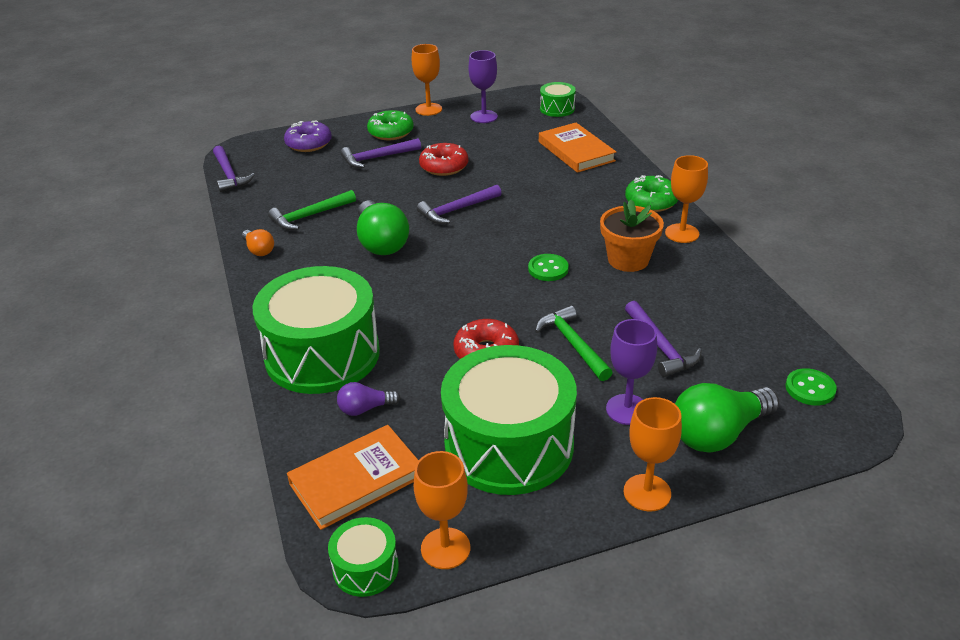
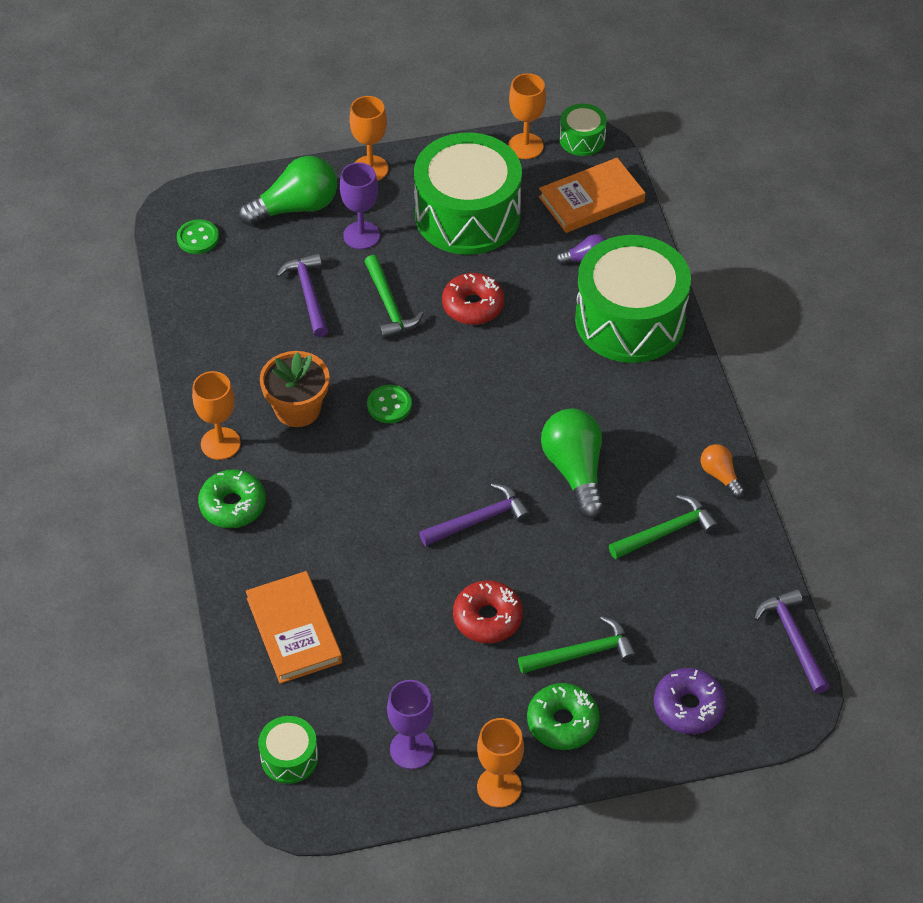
camera: 175 degrees left, 15 degrees up
purple hammer [340,138,421,168] -> green hammer [518,616,637,674]

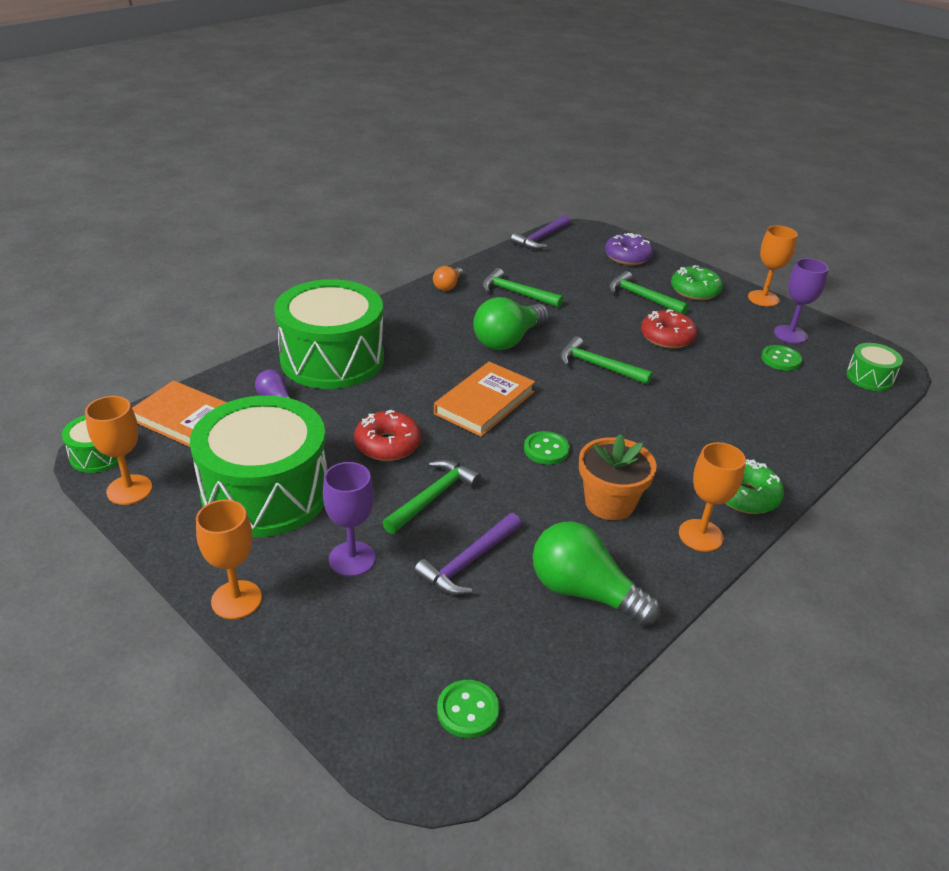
camera: 125 degrees left, 15 degrees down
green light bulb [238,156,337,226] -> green light bulb moved to [533,522,661,626]
orange book [246,571,342,684] -> orange book moved to [434,361,535,437]
purple hammer [419,483,531,546] -> green hammer [560,336,653,385]
none -> green button [761,345,802,371]

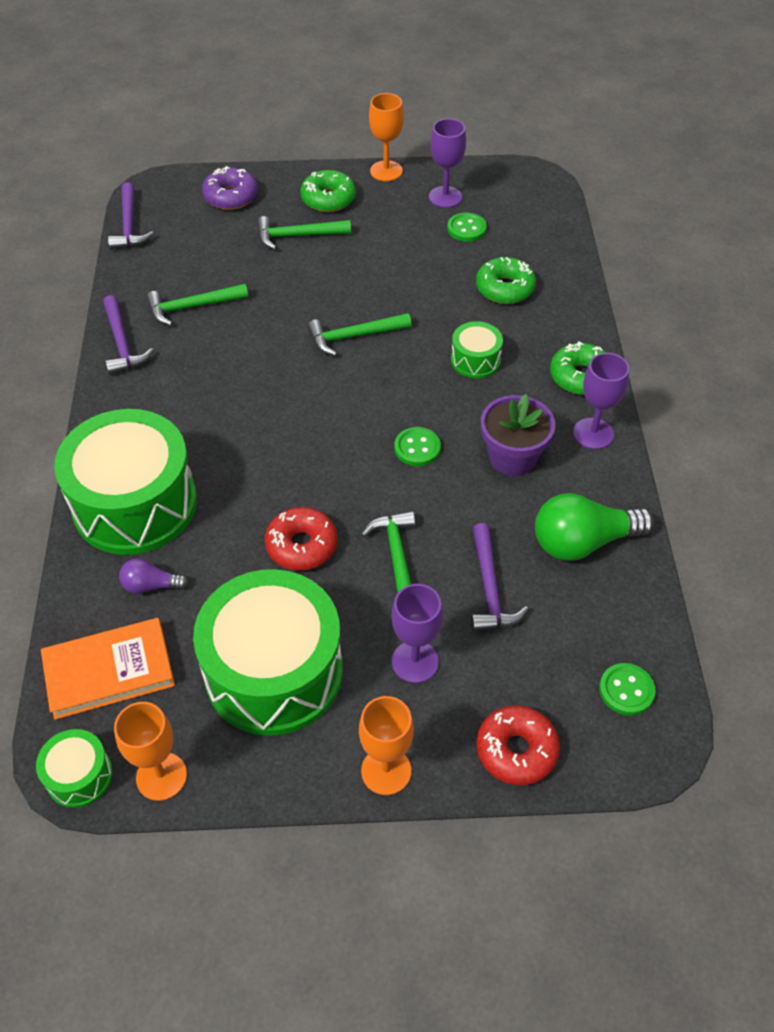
camera: 45 degrees left, 15 degrees up
orange light bulb [433,266,463,291] -> purple hammer [103,295,153,375]
orange book [434,361,535,437] -> none
green light bulb [473,297,549,350] -> none
orange flower pot [579,434,657,520] -> purple flower pot [481,394,555,476]
red donut [641,309,697,349] -> red donut moved to [476,705,560,785]
orange goblet [679,442,746,552] -> purple goblet [573,353,629,449]
green drum [846,343,903,391] -> green drum moved to [451,321,503,378]
none -> green donut [476,257,536,304]

